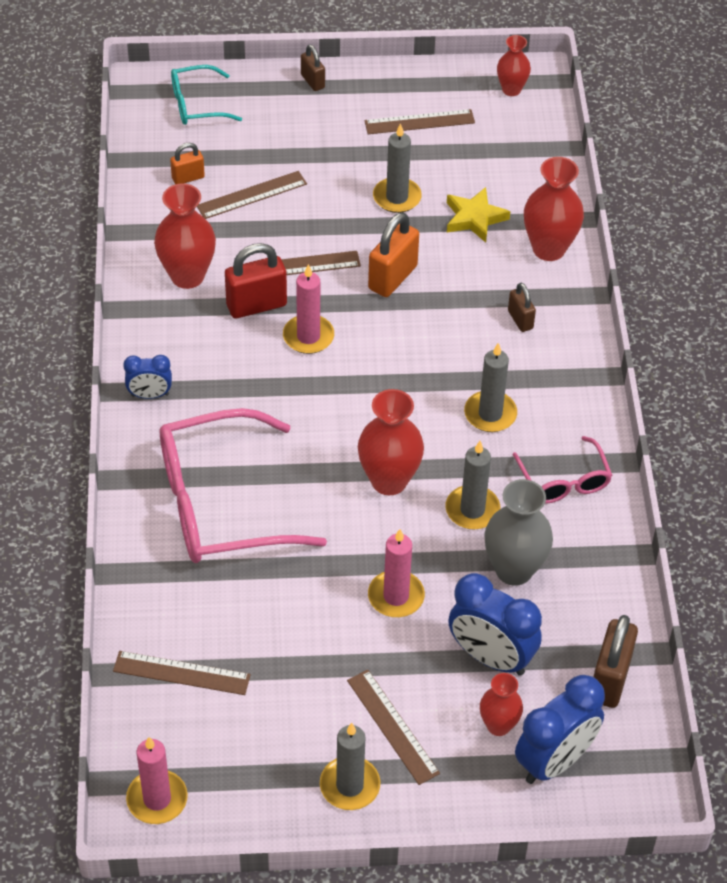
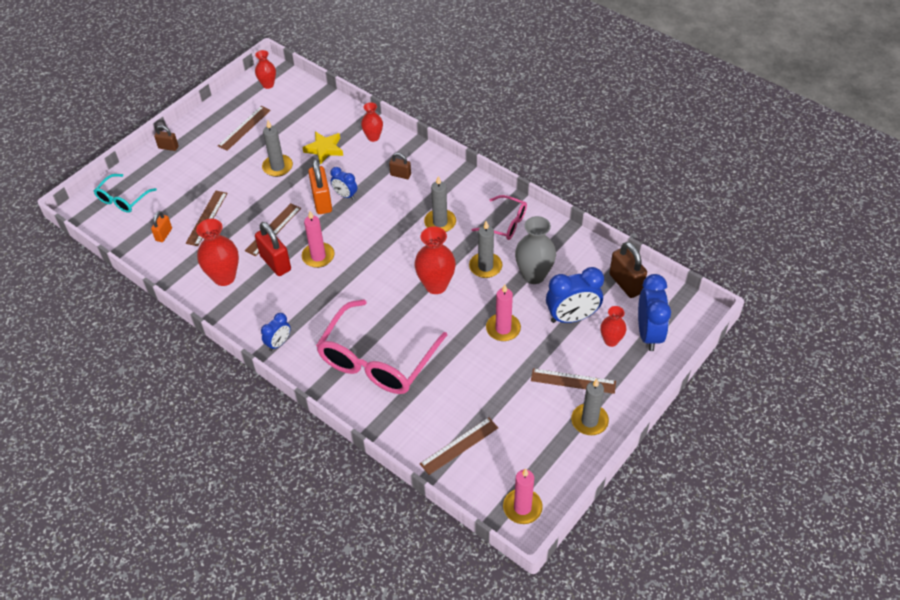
camera: 45 degrees left, 0 degrees up
red padlock [225,243,287,318] -> red padlock turned 60 degrees counterclockwise [255,222,291,276]
red vase [524,157,584,261] -> red vase [361,102,383,142], size x0.61
none -> blue clock [330,167,357,200]

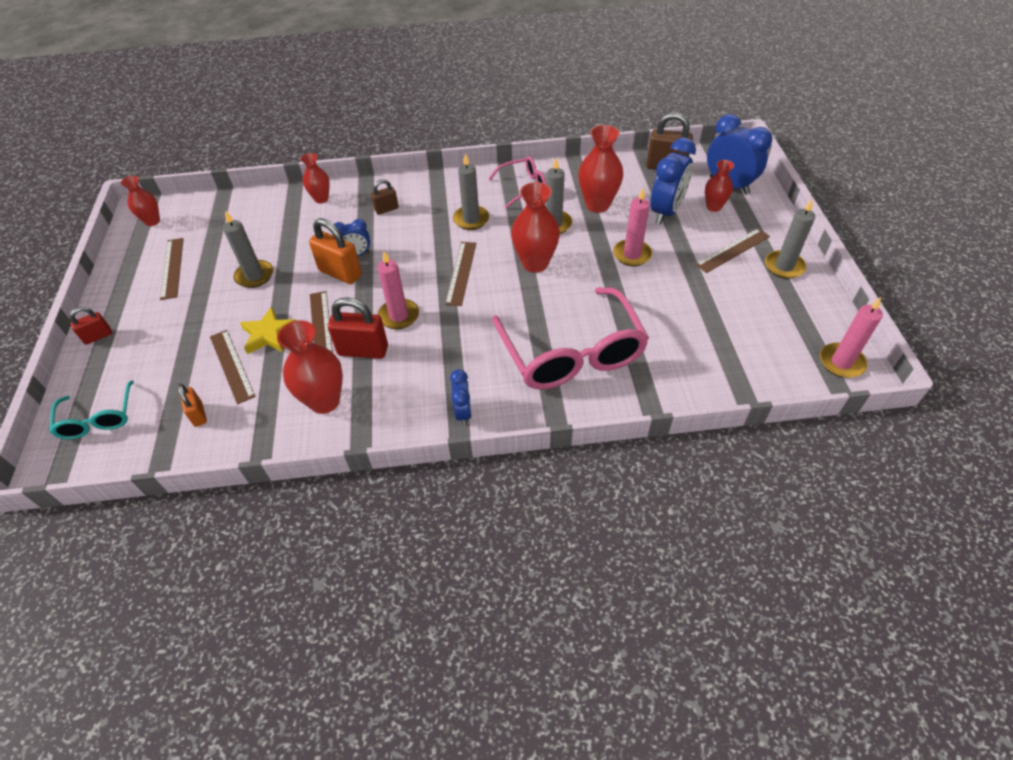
camera: 45 degrees left, 0 degrees up
brown padlock [154,125,178,151] -> red padlock [69,307,112,345]
yellow star [302,131,343,164] -> yellow star moved to [240,307,297,354]
brown ruler [420,417,498,475] -> brown ruler moved to [445,242,476,306]
grey vase [515,216,556,284] -> red vase [578,125,623,213]

